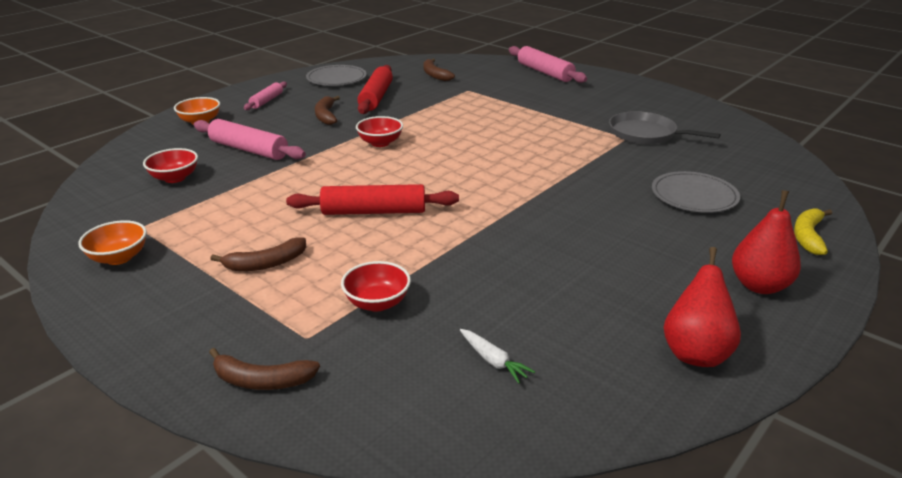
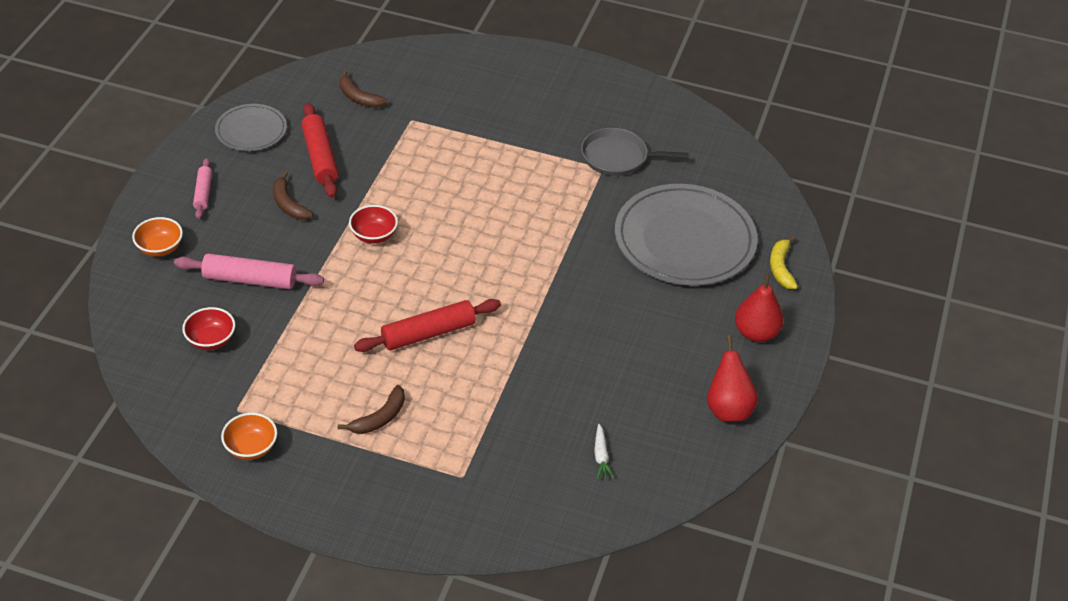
camera: 25 degrees left, 15 degrees up
brown banana [209,348,320,390] -> none
red bowl [341,261,411,312] -> none
white carrot [460,329,535,384] -> white carrot turned 60 degrees clockwise [594,424,614,480]
pink rolling pin [509,46,587,83] -> none
grey plate [652,171,740,213] -> grey plate [615,184,758,286], size x1.90

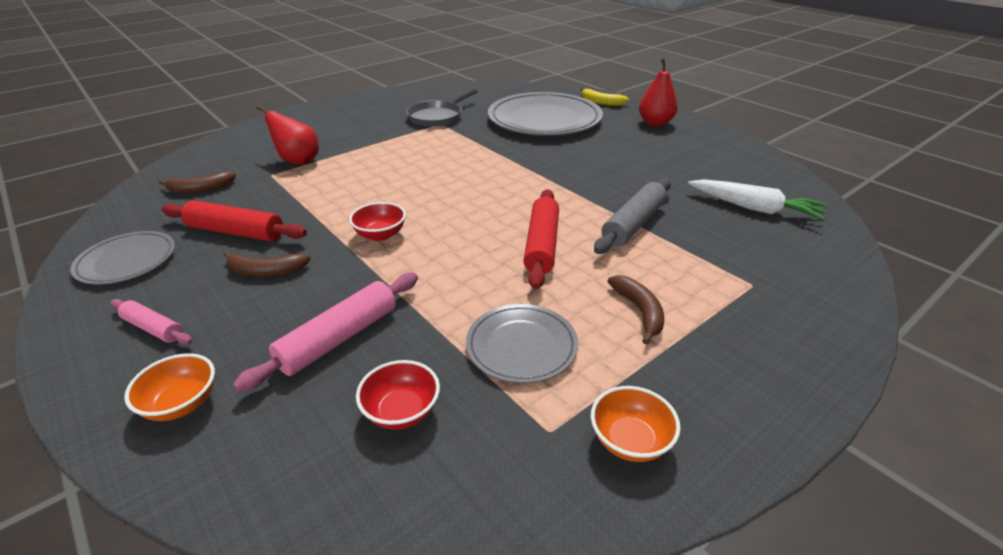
camera: 55 degrees left, 10 degrees down
white carrot [594,424,614,480] -> white carrot [688,179,827,220], size x1.99
red pear [707,335,758,422] -> red pear moved to [256,105,319,165]
none -> grey plate [466,304,578,383]
none -> grey rolling pin [594,178,671,254]

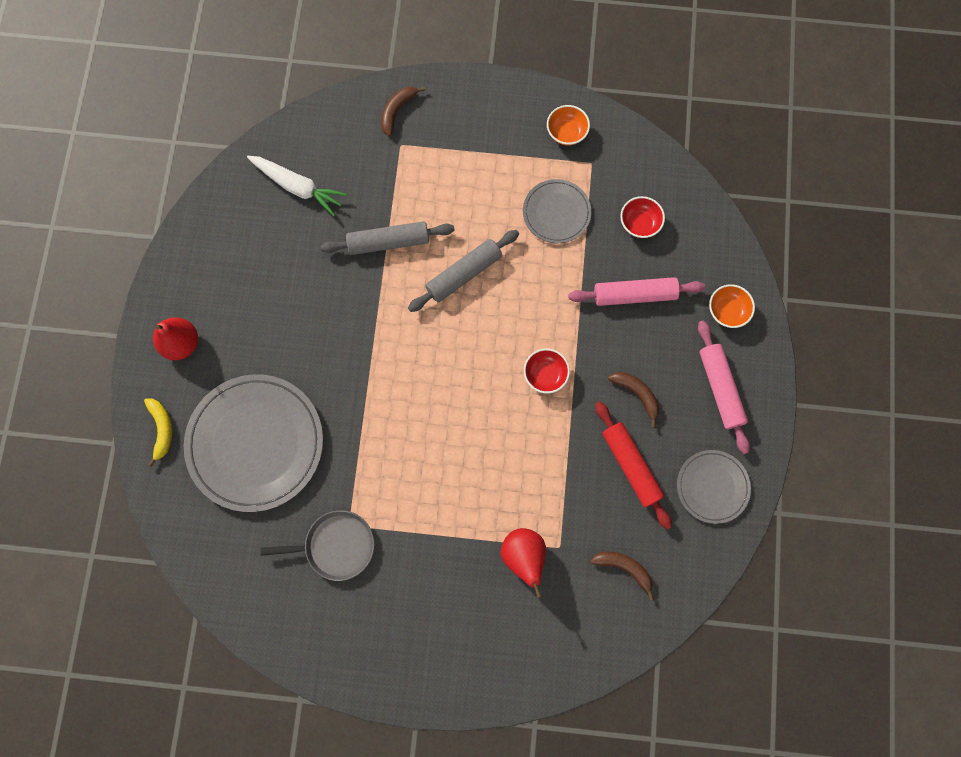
camera: 135 degrees left, 40 degrees up
pink rolling pin [111,299,192,345] -> pink rolling pin [698,320,750,454], size x1.68
red rolling pin [523,189,559,289] -> grey rolling pin [408,230,519,312]
brown banana [608,275,664,345] -> brown banana moved to [381,87,425,136]
white carrot [688,179,827,220] -> white carrot turned 135 degrees clockwise [247,156,347,216]

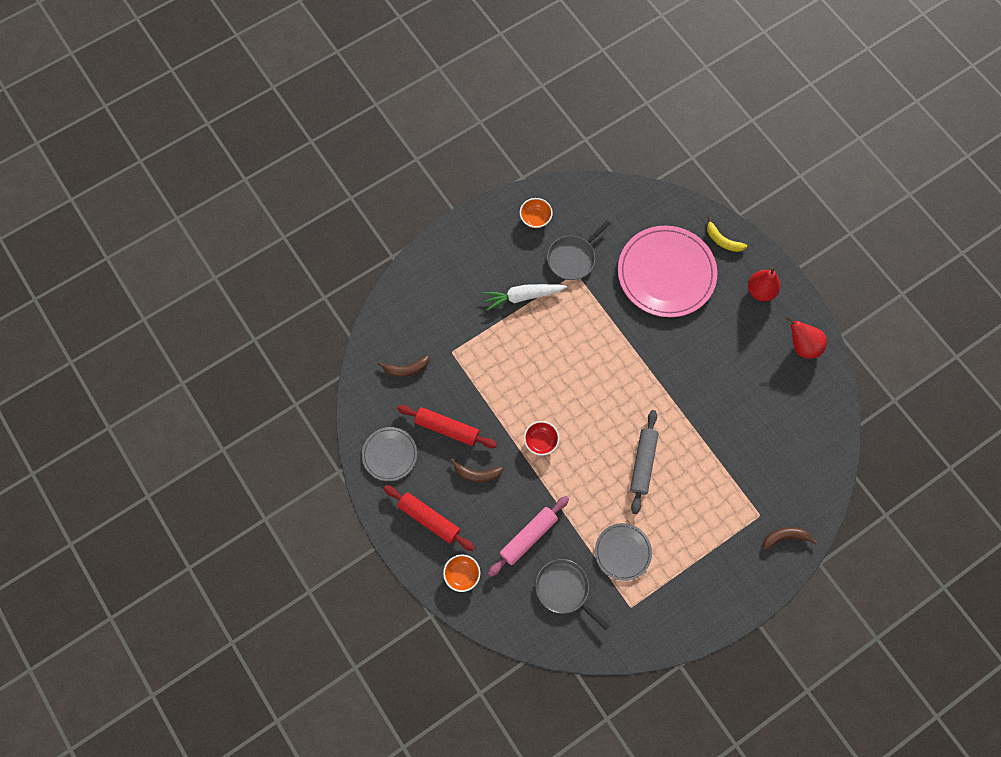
camera: 140 degrees right, 5 degrees down
grey plate [184,374,323,512] -> pink plate [618,226,717,317]
white carrot [247,156,347,216] -> white carrot moved to [482,284,567,311]
grey rolling pin [320,221,455,255] -> none
brown banana [381,87,425,136] -> brown banana turned 90 degrees counterclockwise [763,527,817,550]
red pear [501,528,546,599] -> red pear moved to [786,316,827,359]
orange bowl [547,105,590,146] -> orange bowl moved to [520,198,553,228]
red bowl [620,196,665,238] -> grey pan [535,559,609,630]
pink rolling pin [698,320,750,454] -> red rolling pin [383,485,475,551]

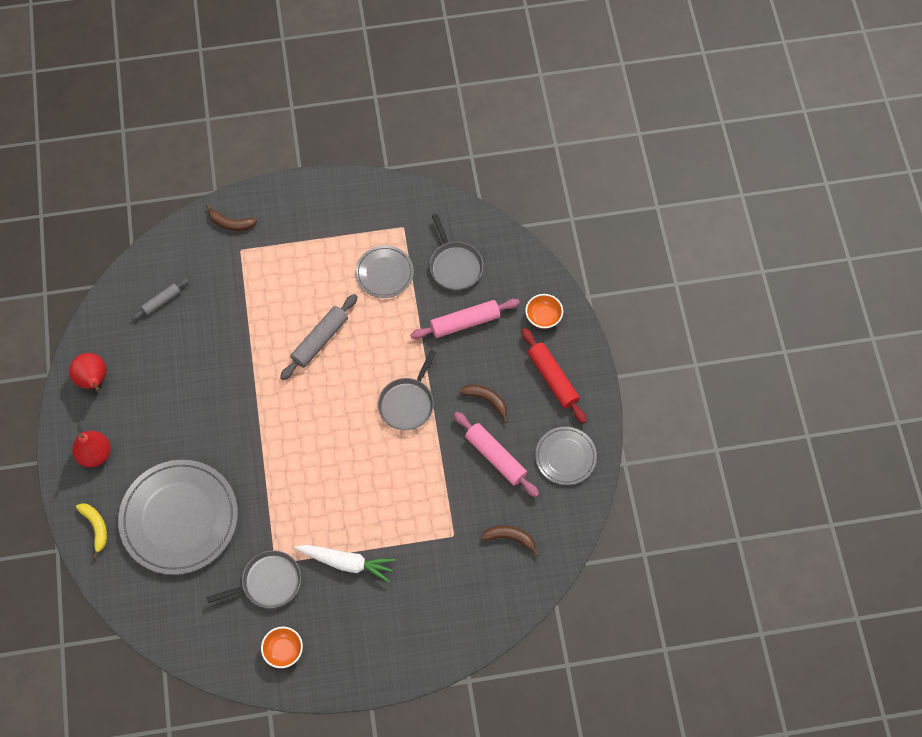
camera: 155 degrees left, 5 degrees down
red rolling pin [397,405,497,448] -> pink rolling pin [454,412,539,497]
red bowl [524,421,559,456] -> grey pan [378,350,436,430]
pink plate [618,226,717,317] -> grey plate [118,460,238,575]
none -> grey rolling pin [132,279,189,320]

